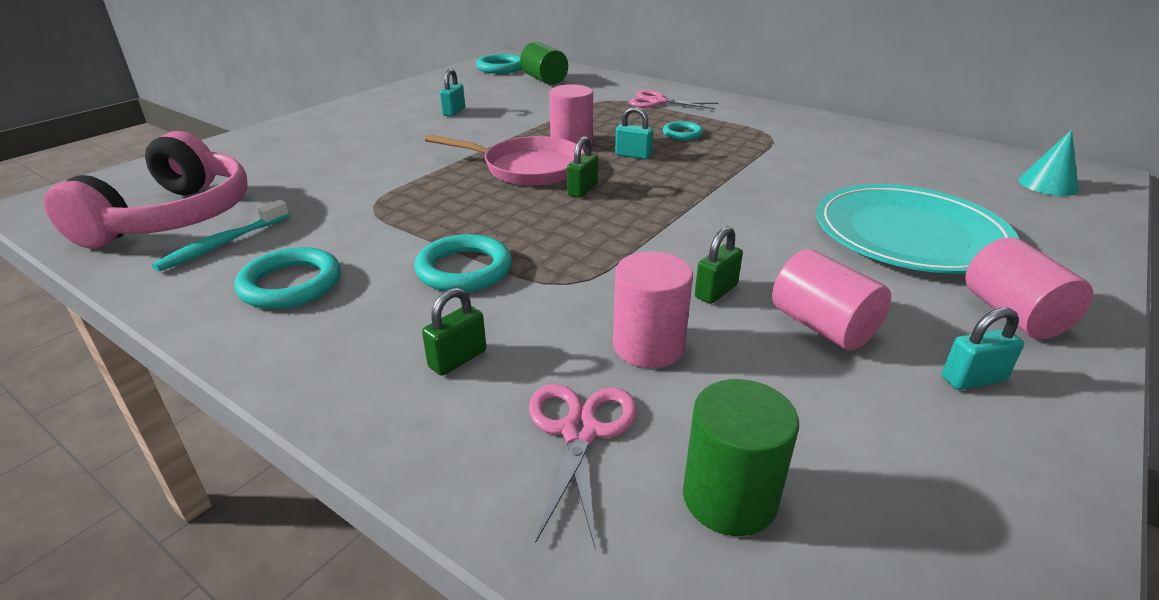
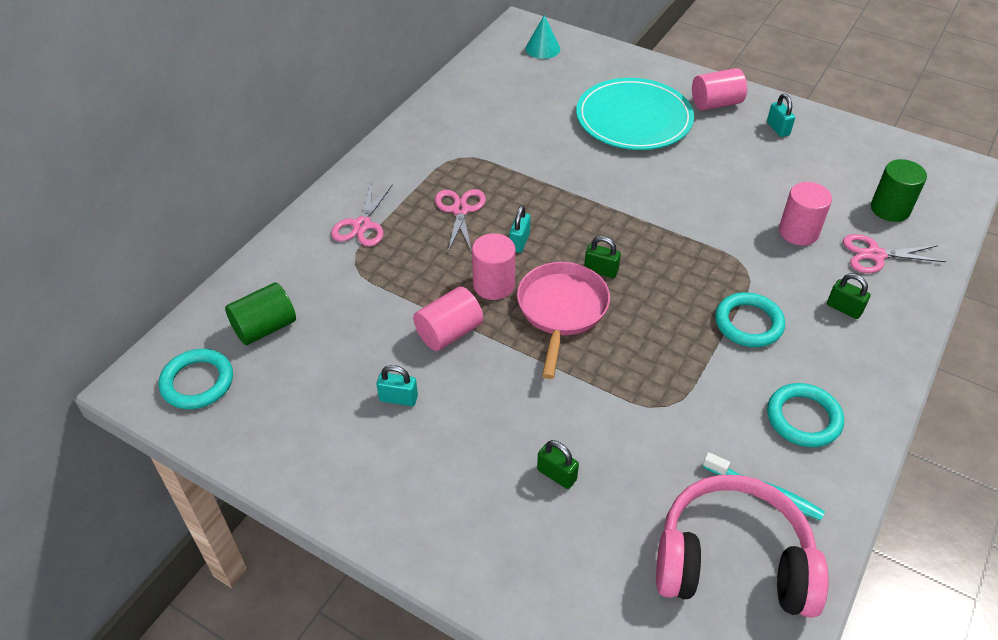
camera: 95 degrees left, 15 degrees up
turquoise ring [663,121,703,140] -> pink scissors [435,189,486,253]
green padlock [695,226,743,304] -> green padlock moved to [537,440,579,489]
pink cylinder [772,249,891,350] -> pink cylinder moved to [413,287,483,351]

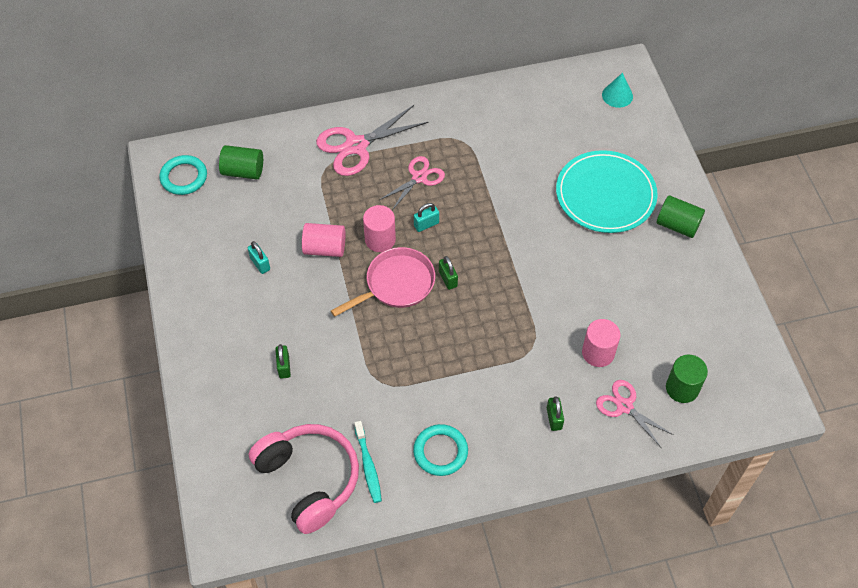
camera: 45 degrees right, 10 degrees up
pink scissors [331,184,393,247] -> pink scissors [316,105,429,176], size x1.60
pink cylinder [692,68,747,111] -> green cylinder [657,195,705,238]
turquoise ring [715,292,785,347] -> none
turquoise padlock [767,94,795,137] -> none

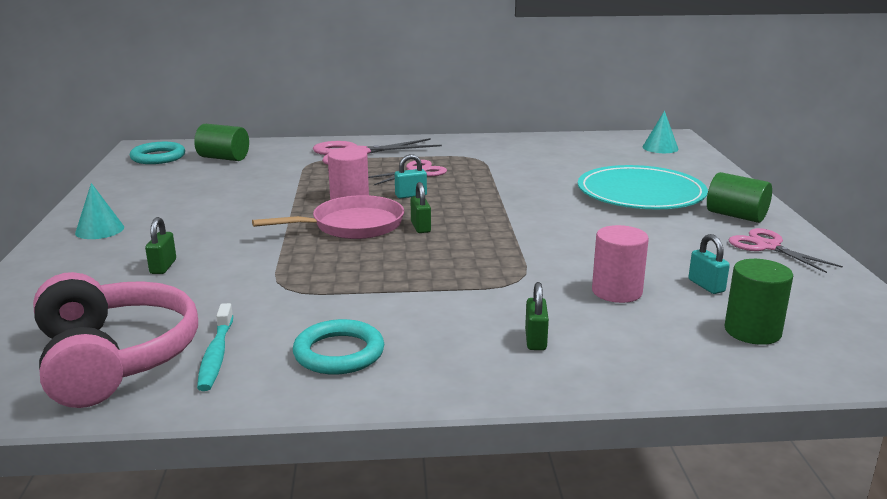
camera: 10 degrees right, 35 degrees down
turquoise padlock [248,241,270,274] -> turquoise padlock moved to [688,234,730,294]
pink cylinder [302,223,345,257] -> none
pink scissors [596,380,673,447] -> pink scissors moved to [729,228,843,273]
none -> turquoise cone [75,183,124,239]

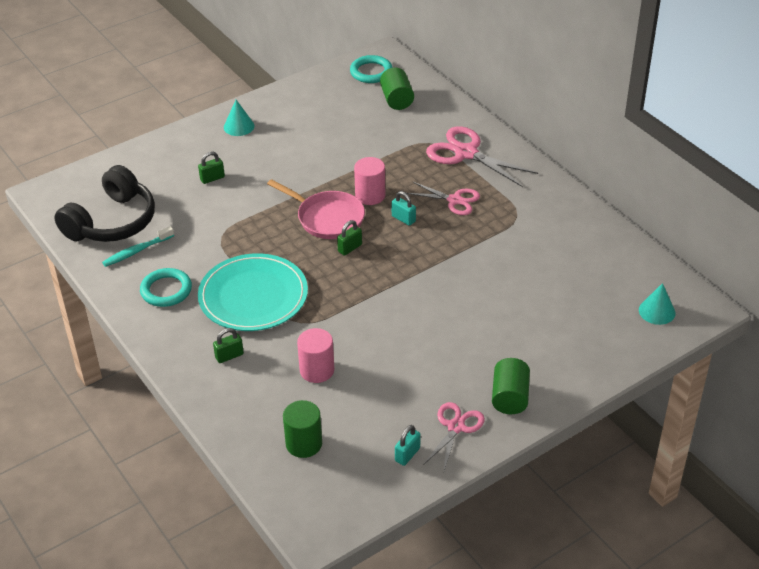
camera: 60 degrees right, 20 degrees up
pink headphones [33,272,198,408] -> black headphones [54,165,155,242]
turquoise plate [578,165,708,209] -> turquoise plate moved to [198,253,308,331]
turquoise padlock [688,234,730,294] -> turquoise padlock moved to [395,425,421,466]

